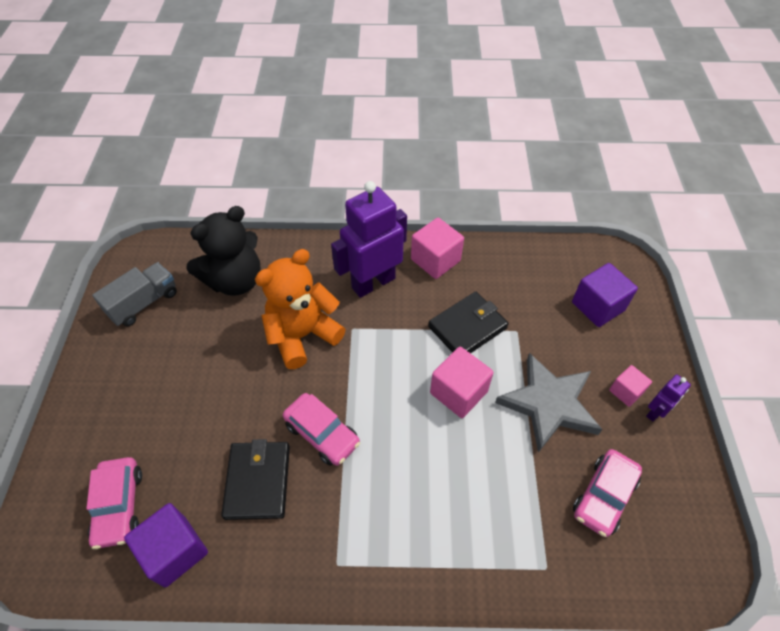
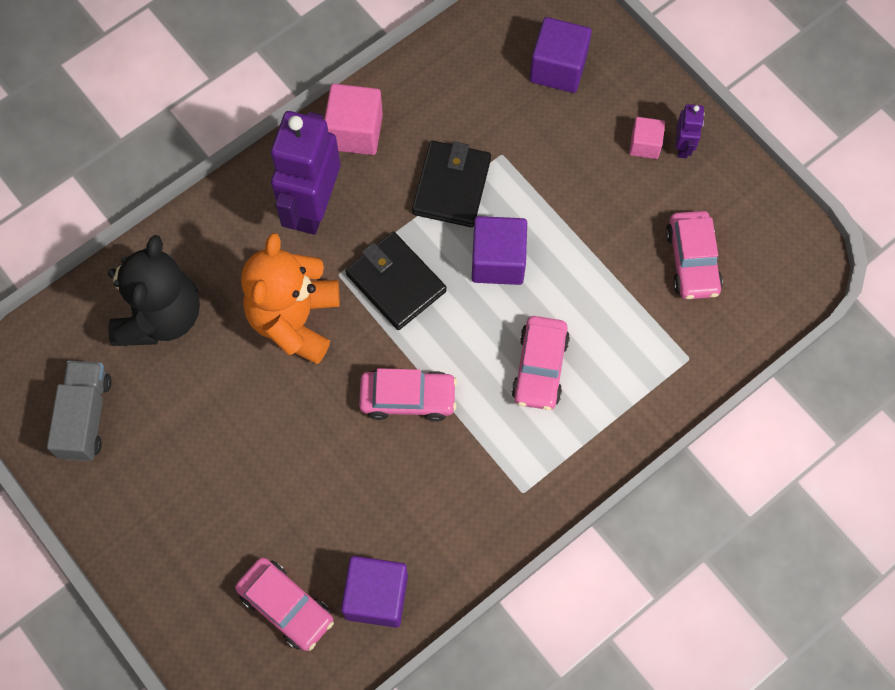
camera: 40 degrees left, 15 degrees up
black wallet [221,439,290,520] -> black wallet moved to [345,232,446,330]
pink cube [430,347,494,418] -> purple cube [472,216,527,285]
grey star [495,353,603,453] -> none
none -> pink car [511,316,570,410]

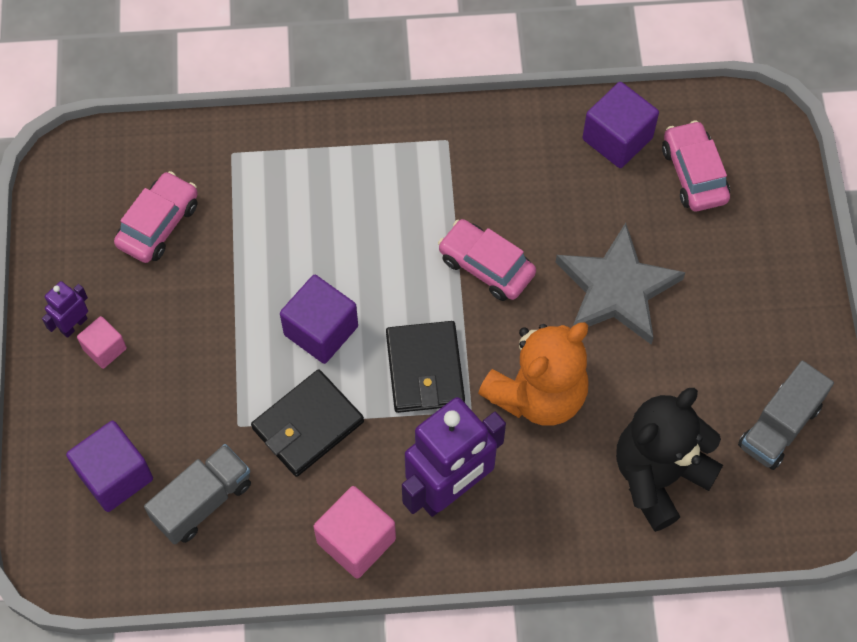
camera: 145 degrees left, 5 degrees down
pink car [511,316,570,410] -> none
none -> grey truck [144,444,251,545]
none -> grey star [556,223,686,345]

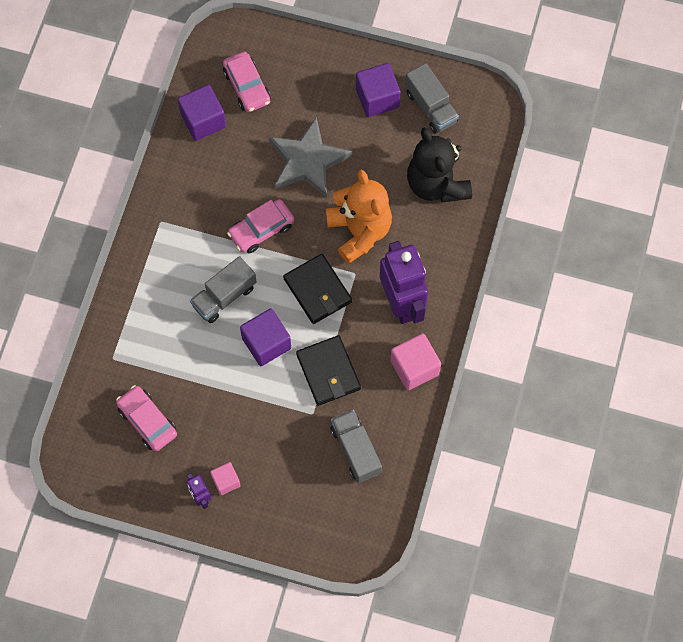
camera: 70 degrees left, 5 degrees up
purple cube [66,421,153,512] -> purple cube moved to [356,63,400,117]
black wallet [386,321,465,413] -> black wallet turned 45 degrees clockwise [283,254,352,324]
pink car [662,120,730,211] -> pink car turned 120 degrees counterclockwise [223,51,271,112]
none -> grey truck [190,256,256,323]

